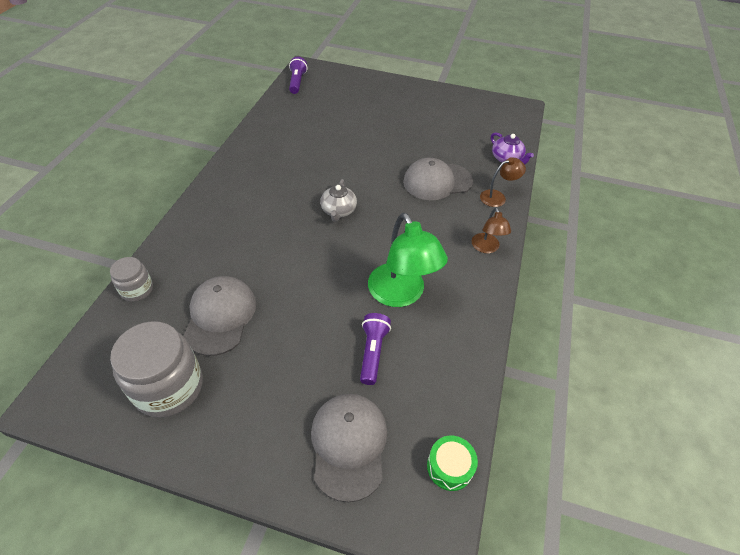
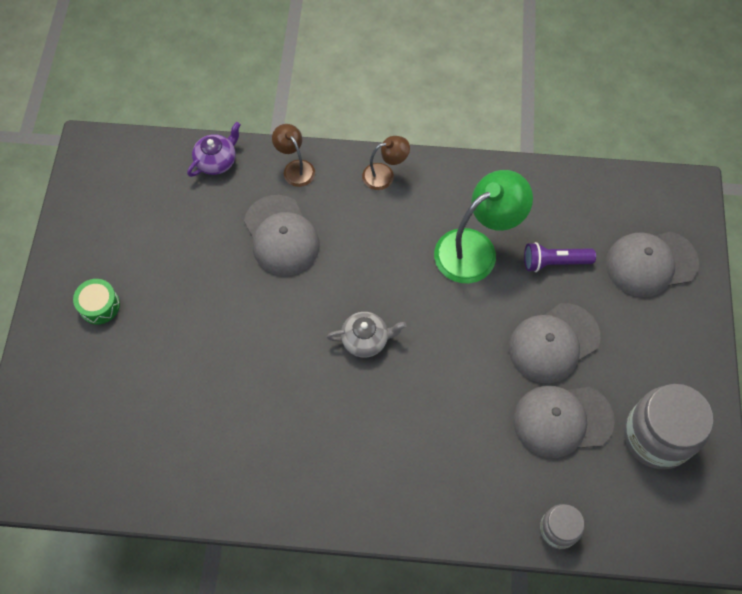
camera: 100 degrees left, 15 degrees up
purple flashlight [289,57,307,94] -> none
green drum [427,436,478,491] -> green drum moved to [73,279,120,324]
none -> grey cap [509,303,600,383]

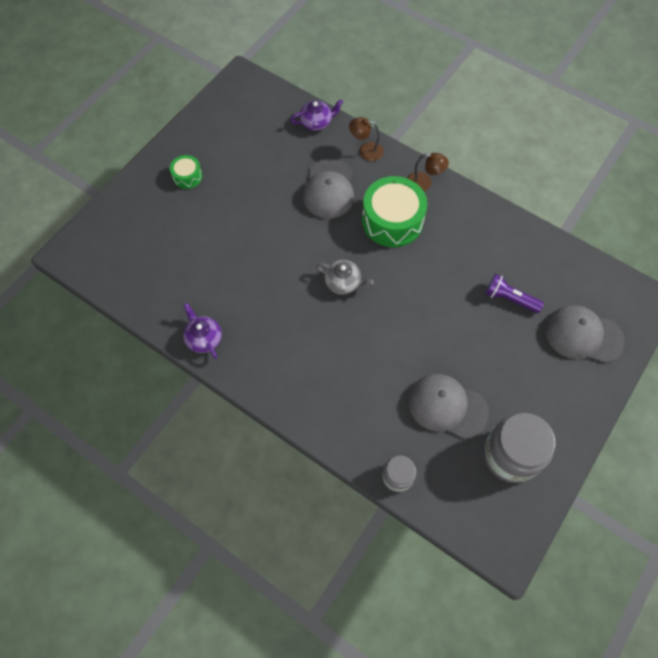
camera: 30 degrees right, 0 degrees up
brown lamp [272,124,315,187] -> brown lamp turned 75 degrees counterclockwise [349,117,384,161]
green lamp [434,170,533,283] -> none
grey cap [509,303,600,383] -> none
none -> purple teapot [183,303,222,359]
none -> green drum [362,176,427,247]

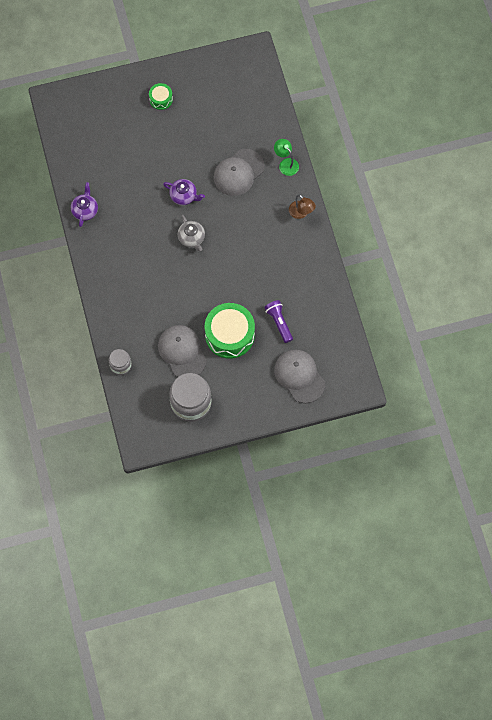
camera: 40 degrees right, 5 degrees up
purple teapot [291,100,343,131] -> purple teapot moved to [163,179,205,205]
brown lamp [349,117,384,161] -> green lamp [274,139,299,176]
green drum [362,176,427,247] -> green drum moved to [205,303,255,359]

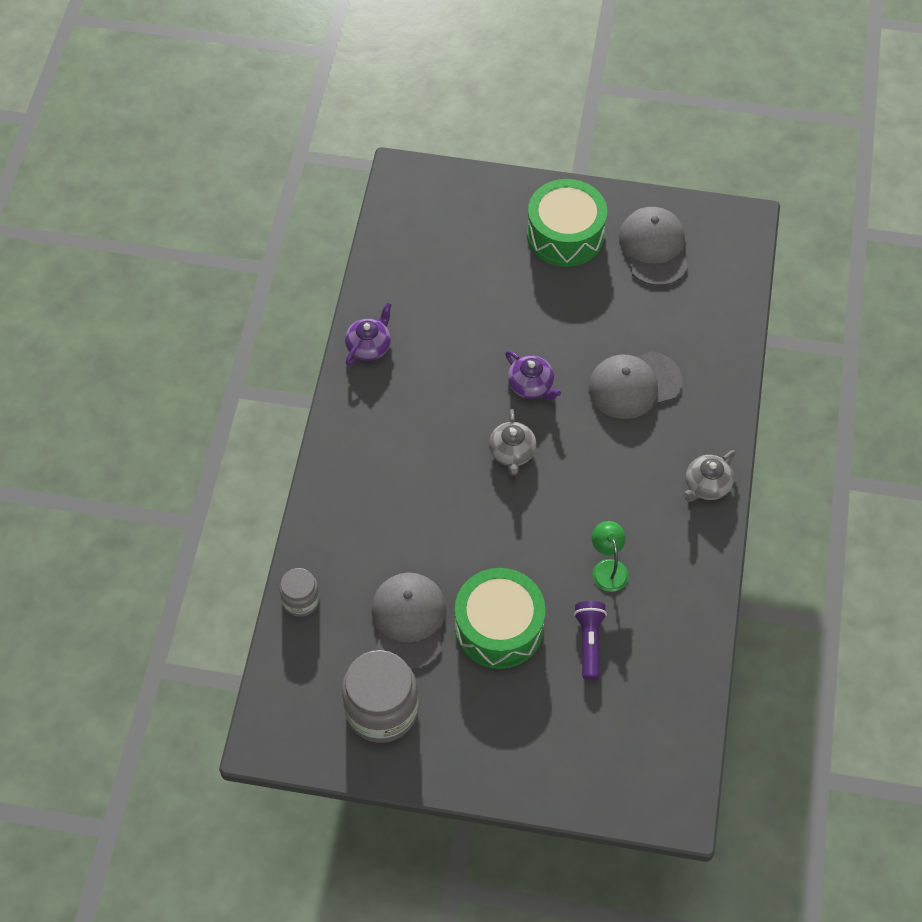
camera: 25 degrees right, 10 degrees down
green drum [149,83,173,110] -> green drum [527,179,607,267], size x2.02
green lamp [274,139,299,176] -> green lamp moved to [592,521,629,592]
grey cap [274,349,325,403] -> grey cap moved to [619,207,688,286]
brown lamp [289,194,316,219] -> grey teapot [683,450,735,502]

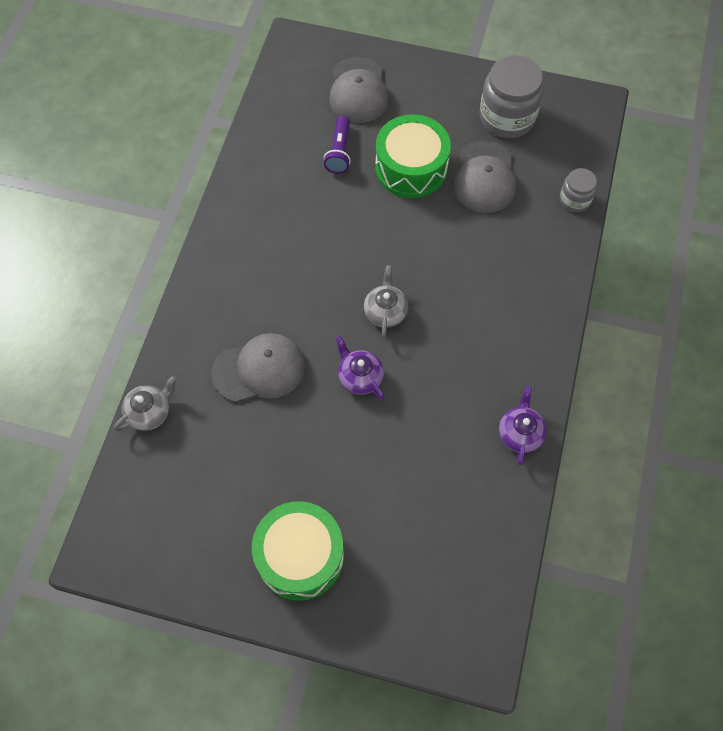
camera: 175 degrees left, 5 degrees up
purple teapot [345,302,392,366] -> purple teapot turned 150 degrees clockwise [499,386,547,465]
green lamp [592,521,629,592] -> none
grey cap [619,207,688,286] -> grey cap moved to [329,57,389,123]
grey teapot [683,450,735,502] -> grey teapot moved to [114,376,177,432]

